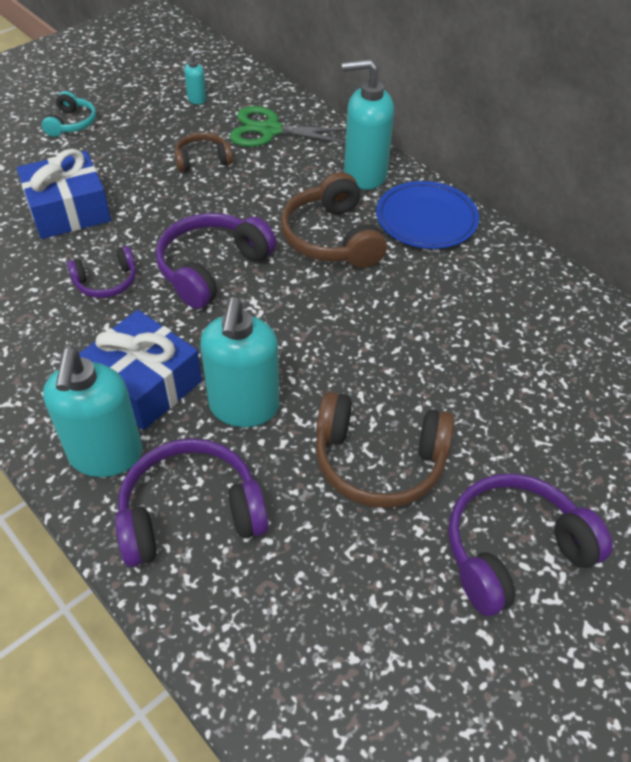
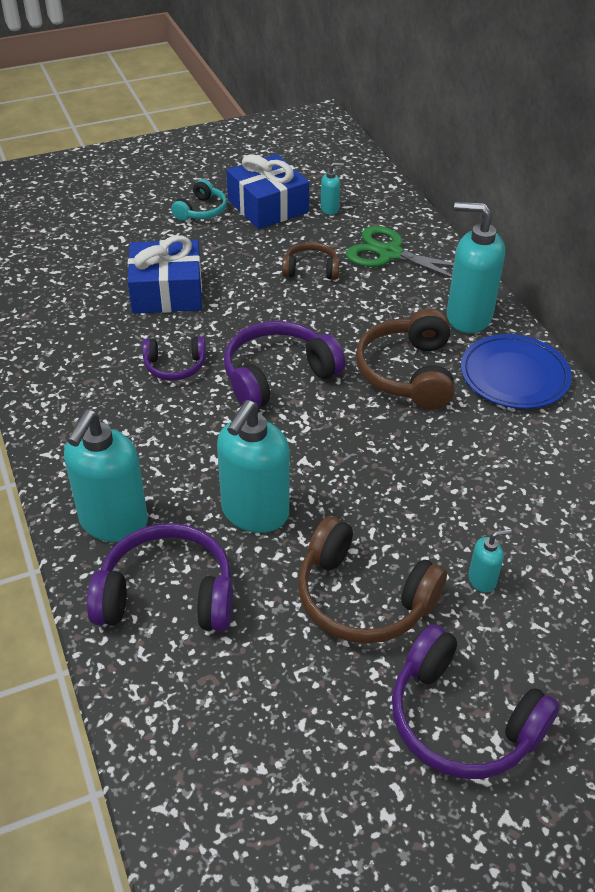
camera: 20 degrees right, 5 degrees down
blue gift [79,310,202,430] -> blue gift moved to [227,154,309,229]
purple headphones [448,474,613,616] -> purple headphones turned 135 degrees counterclockwise [392,624,560,779]
none -> turquoise soap dispenser [468,529,512,593]

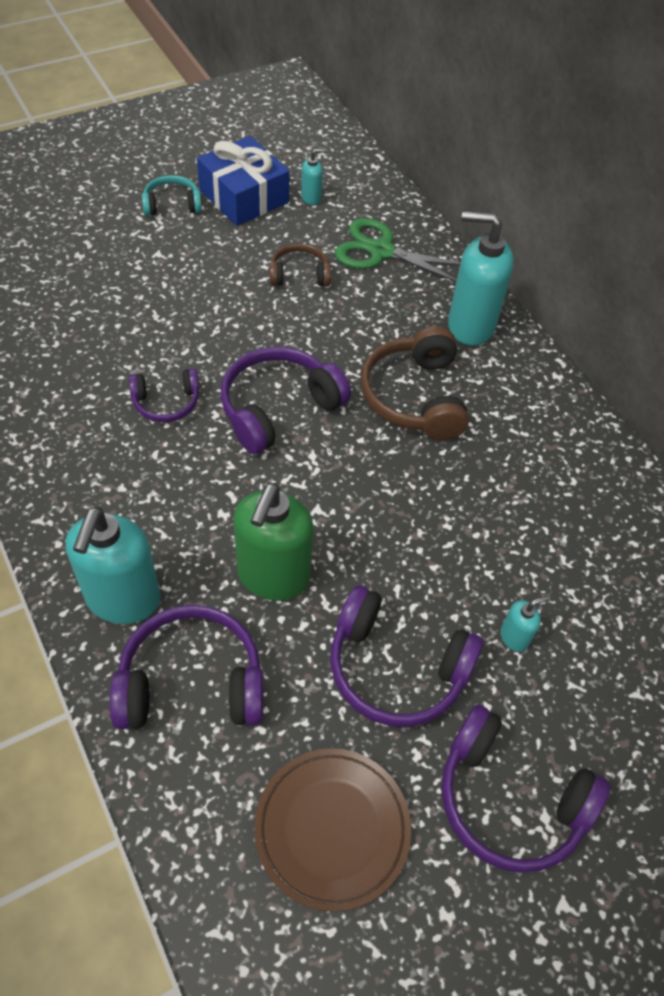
camera: 10 degrees left, 10 degrees up
blue gift [128,235,202,314] -> none
turquoise headphones [171,179,227,221] -> turquoise headphones turned 120 degrees counterclockwise [142,175,202,216]
turquoise soap dispenser [217,400,290,533] -> green soap dispenser [234,483,313,601]
brown headphones [298,516,447,644] -> purple headphones [330,585,483,727]
blue plate [461,334,572,409] -> none
none -> brown plate [254,748,411,912]

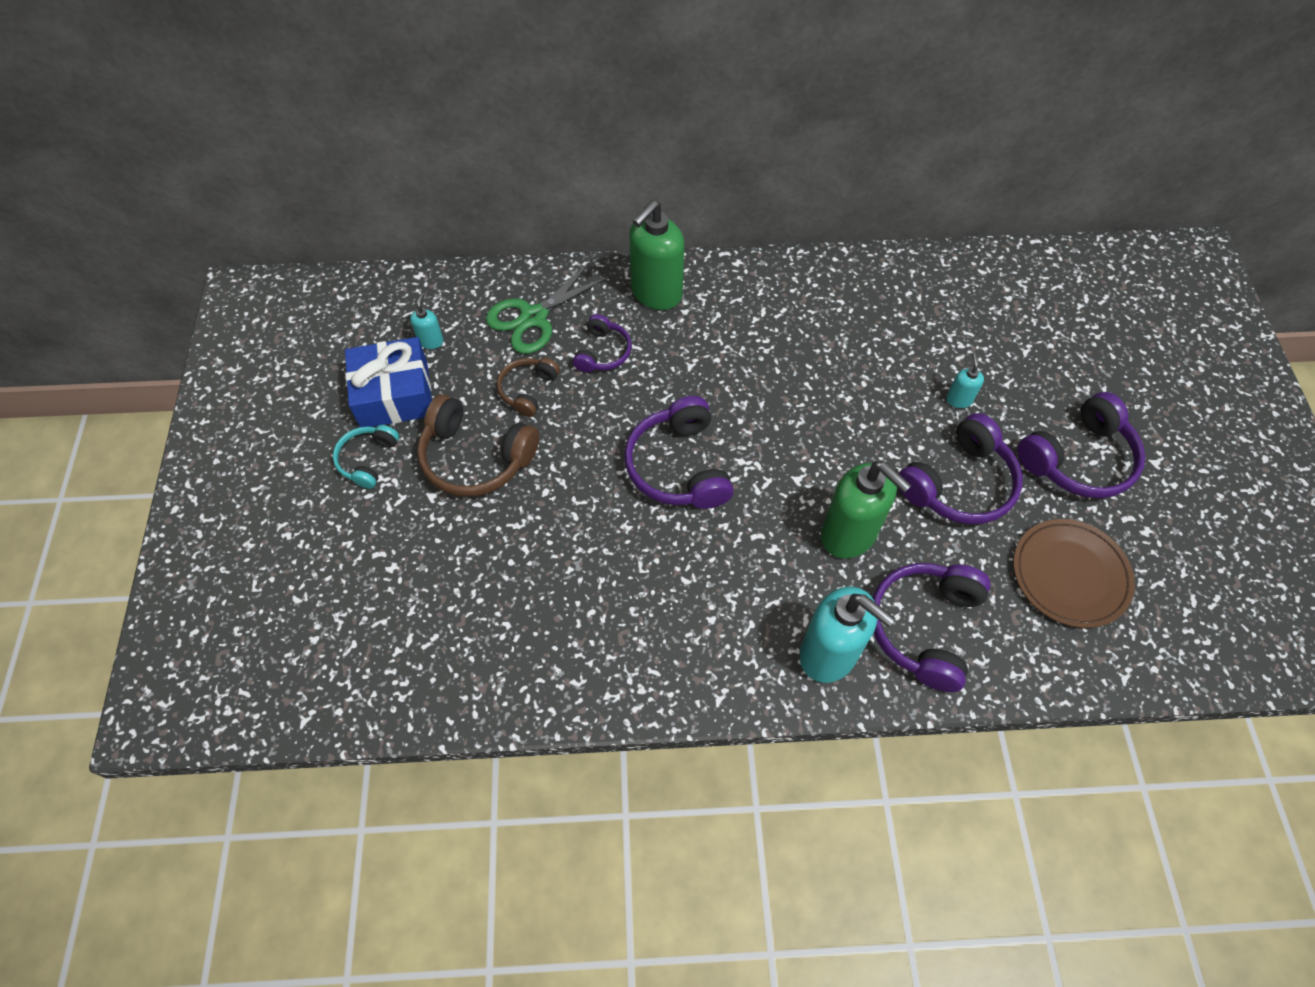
camera: 60 degrees left, 5 degrees up
purple headphones [129,369,199,422] -> purple headphones moved to [573,314,632,373]
brown headphones [361,326,469,440] -> brown headphones moved to [417,395,539,497]
turquoise soap dispenser [448,211,514,346] -> green soap dispenser [629,200,684,310]

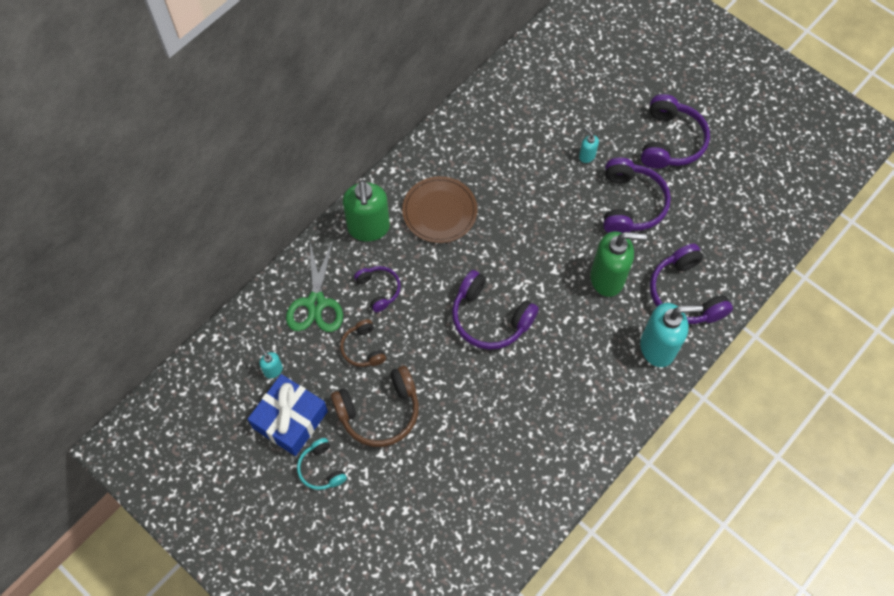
camera: 45 degrees left, 5 degrees up
brown plate [1013,519,1135,628] -> brown plate moved to [402,176,478,243]

